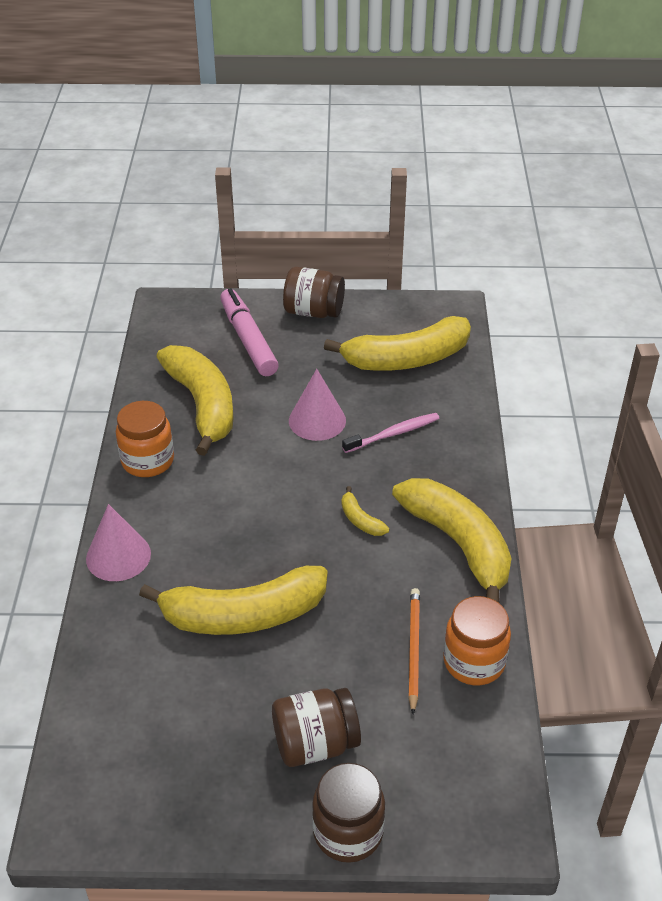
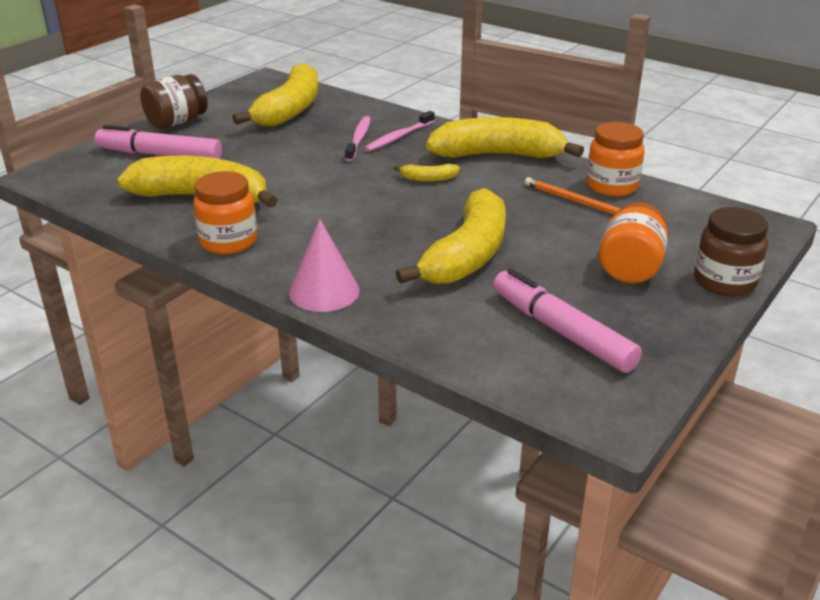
camera: 55 degrees left, 10 degrees down
brown jar [272,688,361,767] -> orange jar [599,202,668,283]
pink cone [289,369,346,441] -> none
none -> pink toothbrush [364,111,435,152]
none -> pink marker [493,269,642,373]

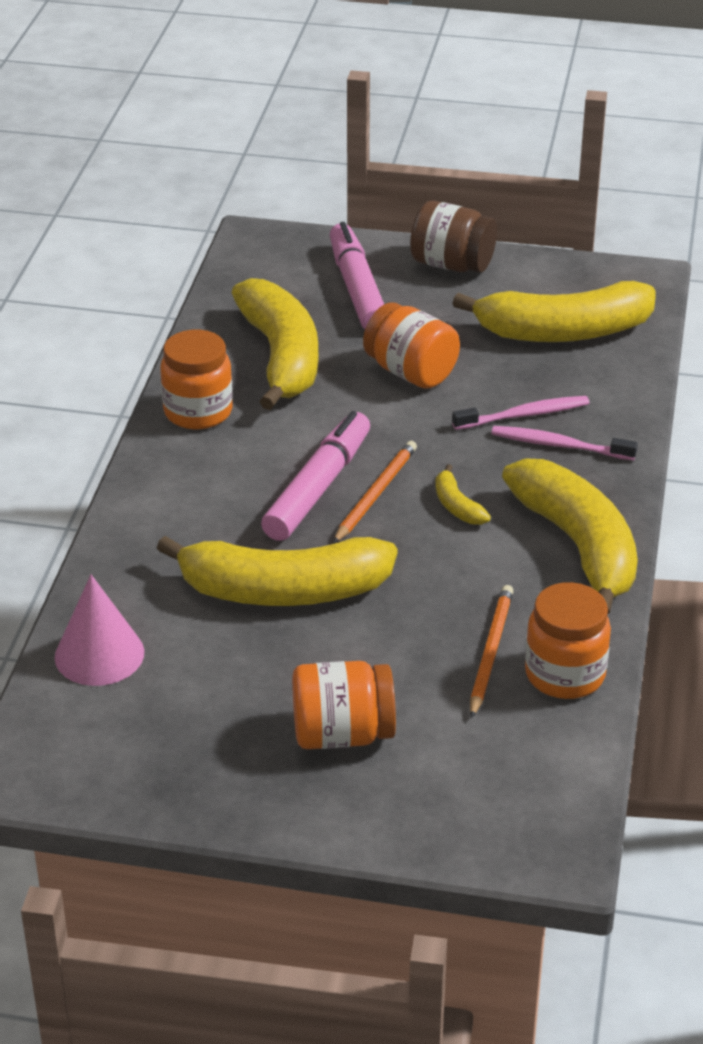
camera: 65 degrees right, 5 degrees up
pink cone [289,219,359,312] -> pink cone moved to [55,575,144,686]
pink marker [493,269,642,373] -> pink marker moved to [261,411,370,541]
brown jar [694,207,768,296] -> none
none -> orange pencil [333,441,417,543]
none -> orange jar [363,302,460,389]

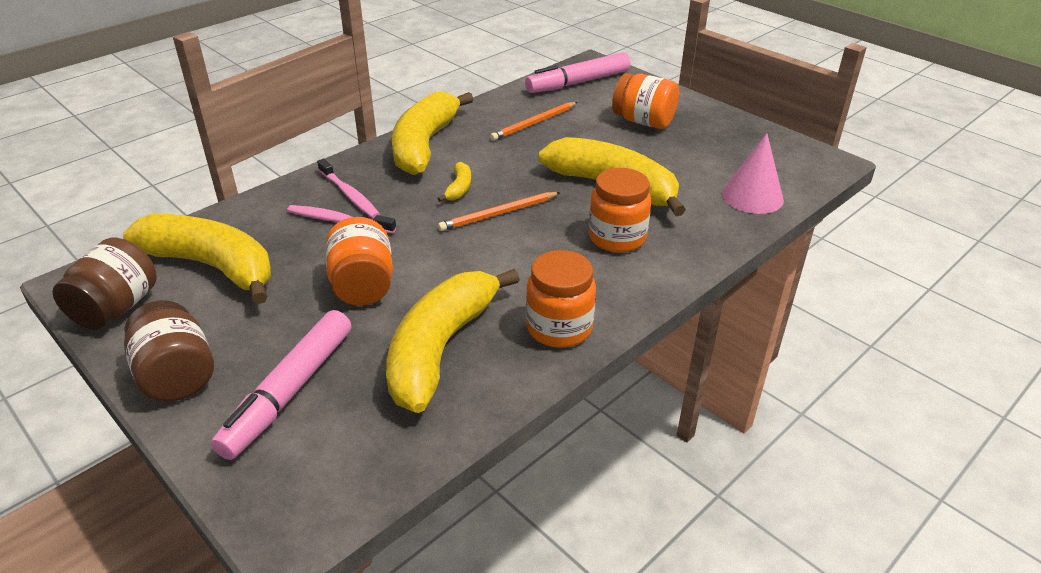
camera: 145 degrees left, 0 degrees up
pink marker [261,411,370,541] -> pink marker moved to [525,52,630,93]
orange jar [525,582,611,699] -> orange jar moved to [589,168,651,253]
none -> brown jar [52,237,157,330]

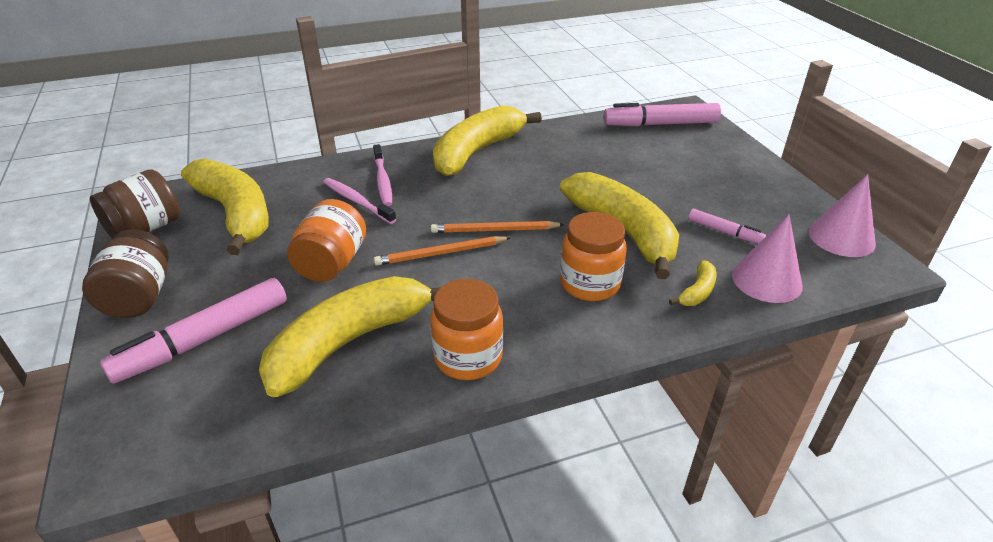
camera: 25 degrees right, 0 degrees up
yellow banana [437,162,471,202] -> yellow banana moved to [669,261,717,306]
orange pencil [490,102,578,141] -> orange pencil moved to [374,236,511,266]
orange jar [612,73,679,129] -> none
none -> pink marker [688,209,766,244]
none -> pink cone [809,174,876,257]

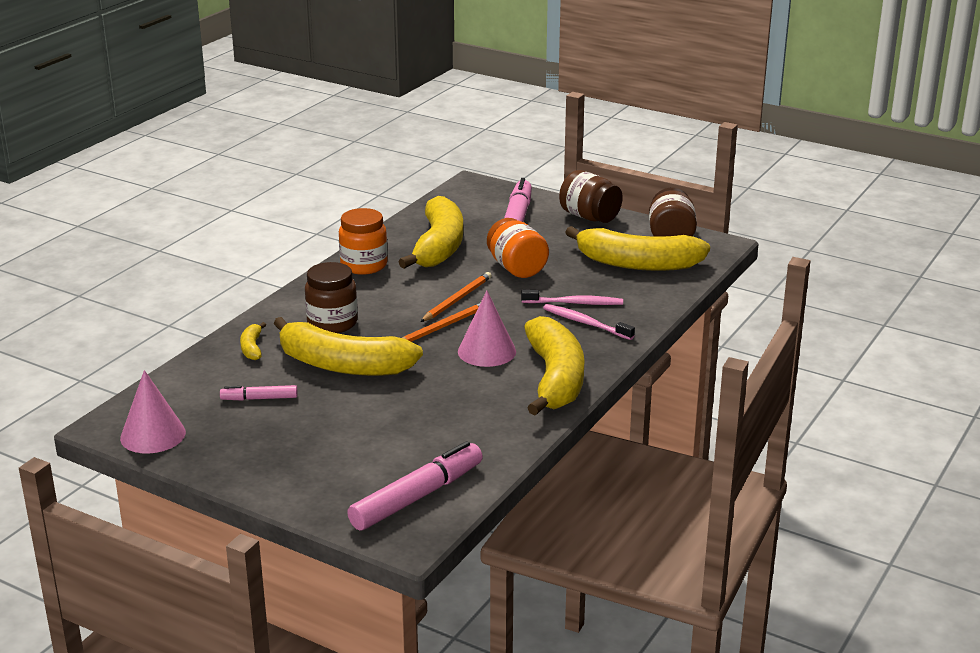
camera: 140 degrees right, 10 degrees down
orange jar [560,212,627,301] -> brown jar [305,262,358,333]
pink cone [732,215,802,303] -> pink cone moved to [458,291,516,367]

